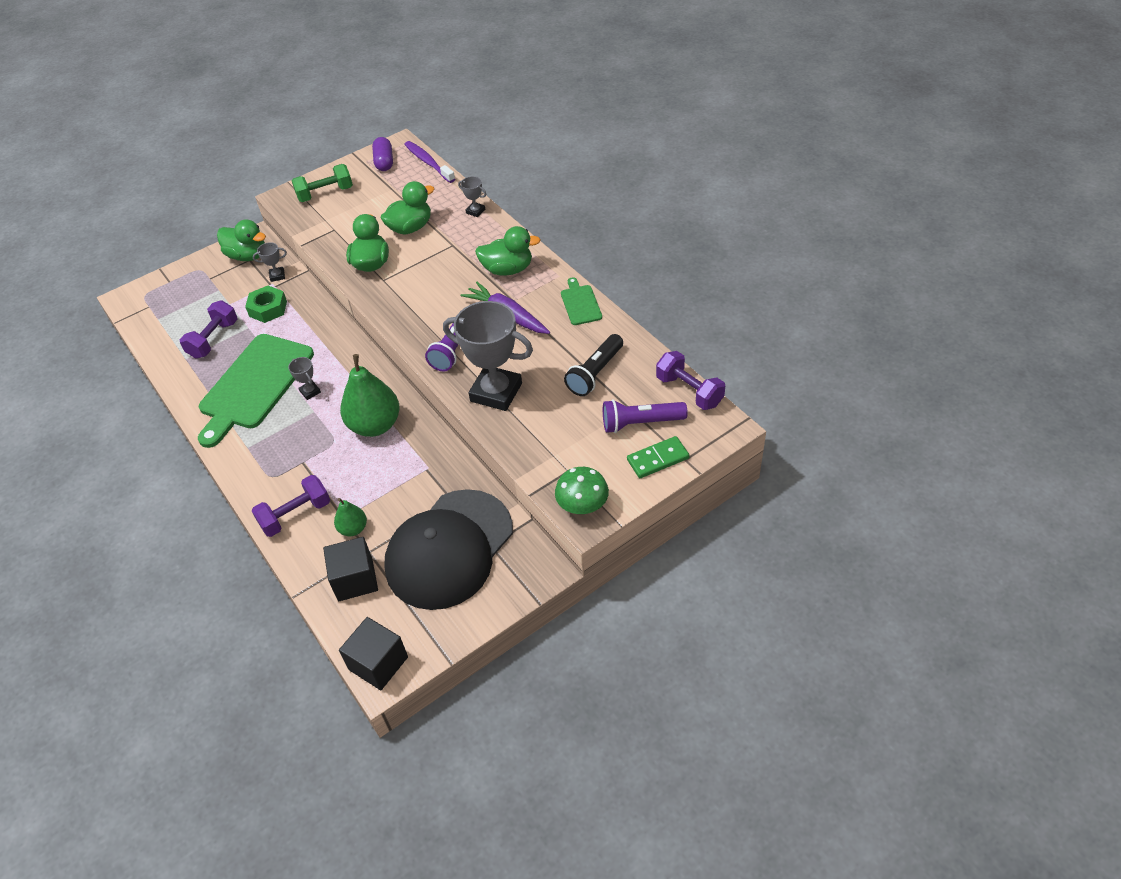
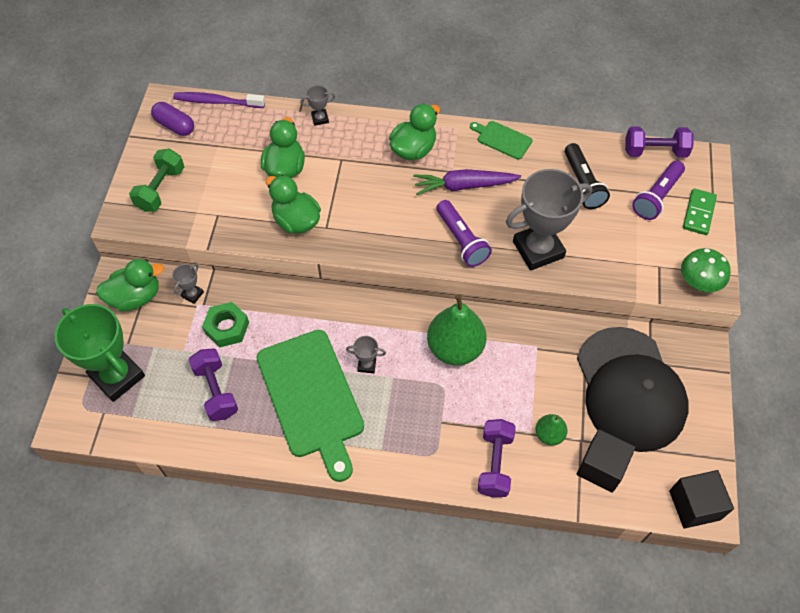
camera: 50 degrees left, 10 degrees up
none -> green trophy [55,304,145,402]

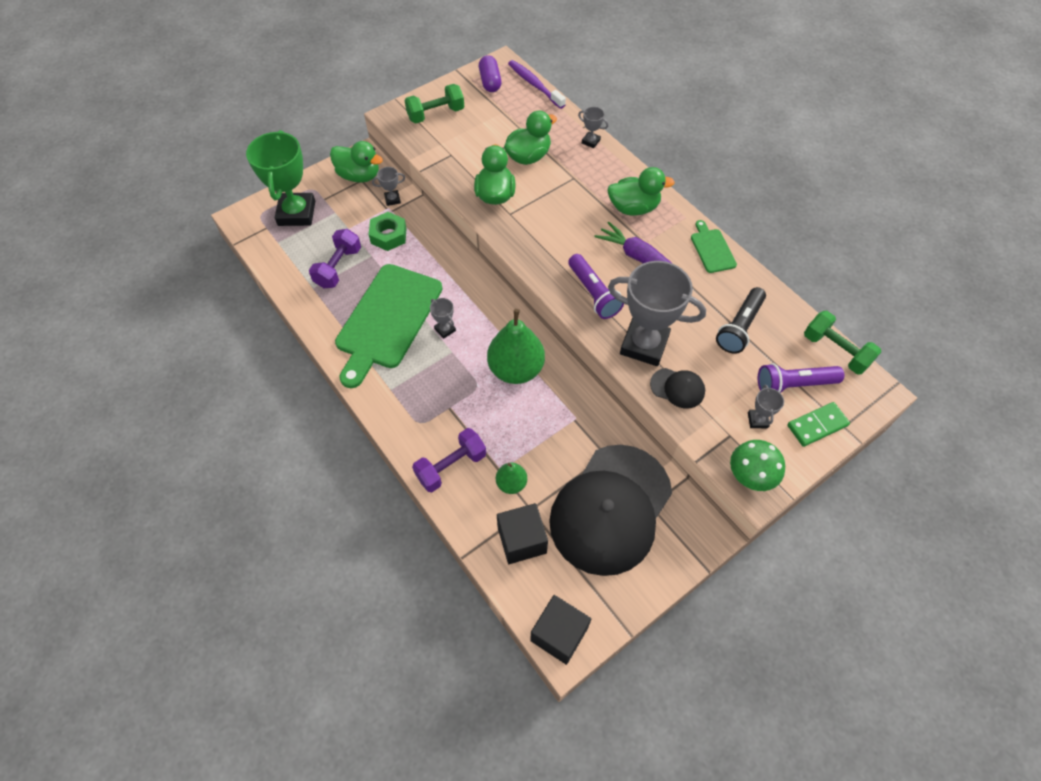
camera: 45 degrees right, 0 degrees up
purple flashlight [436,200,492,267] -> purple flashlight turned 45 degrees counterclockwise [568,254,624,319]
purple dumbbell [625,127,694,158] -> green dumbbell [804,311,881,374]
none -> black cap [650,368,705,408]
none -> grey trophy [748,385,784,428]

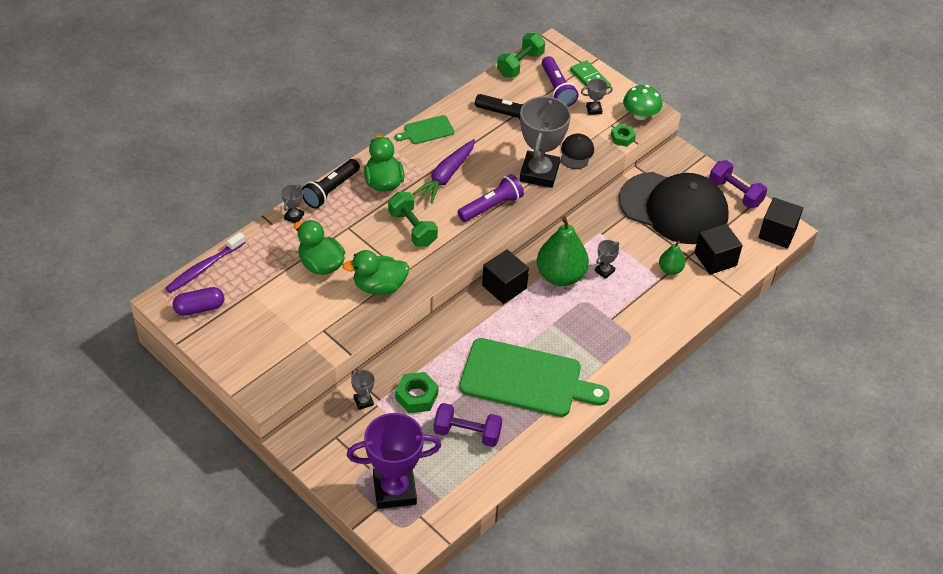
camera: 100 degrees left, 10 degrees down
green trophy [246,130,315,226] -> purple trophy [347,413,441,509]
green duck [330,141,383,183] -> none
green dumbbell [404,84,464,123] -> green dumbbell moved to [388,192,438,247]
purple dumbbell [412,428,486,492] -> purple dumbbell moved to [709,160,767,208]
grey trophy [430,298,456,339] -> grey trophy moved to [595,240,619,279]
none -> black flashlight [302,159,360,209]
none -> black cube [482,249,529,304]
none -> green nut [611,124,636,147]

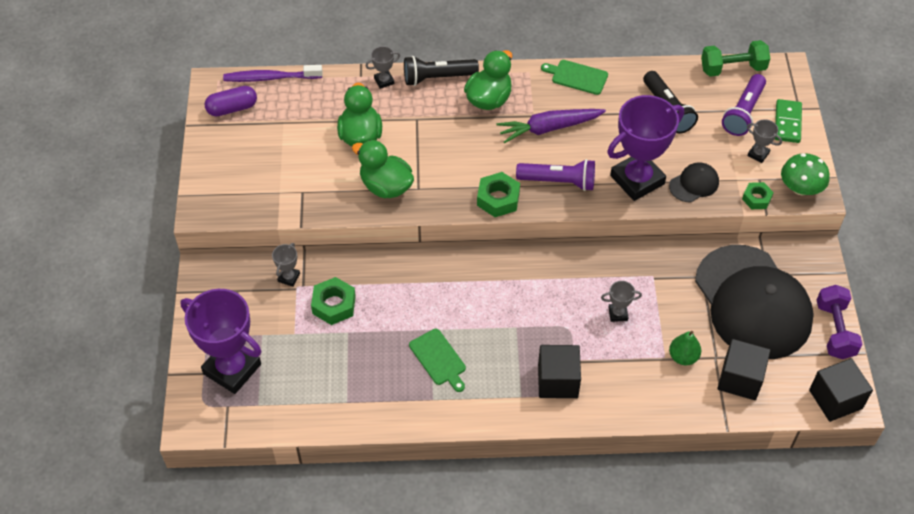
camera: 45 degrees right, 5 degrees up
purple capsule [173,287,224,316] -> purple capsule turned 45 degrees counterclockwise [204,86,257,116]
green dumbbell [388,192,438,247] -> none
purple dumbbell [434,403,502,447] -> none
green cutting board [459,338,610,417] -> green cutting board [409,329,466,392], size x0.45
black cube [482,249,529,304] -> black cube moved to [538,345,581,398]
grey trophy [520,95,571,188] -> purple trophy [607,95,684,201]
green pear [537,216,589,286] -> none
none -> green nut [477,172,520,217]

